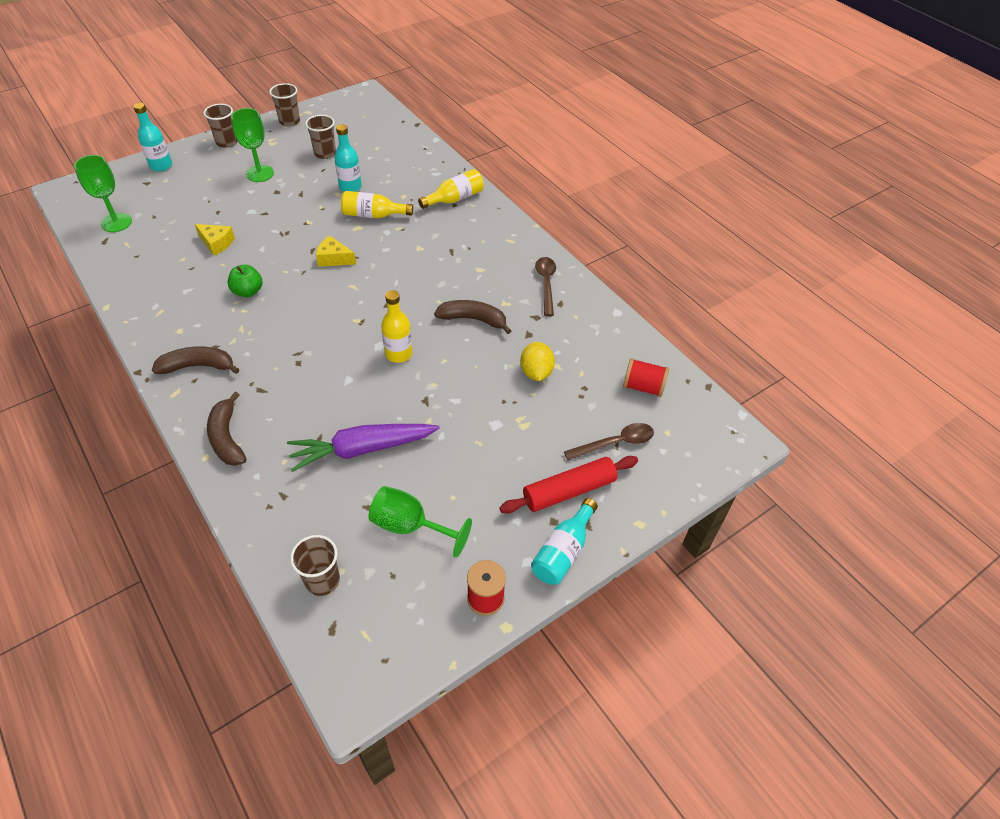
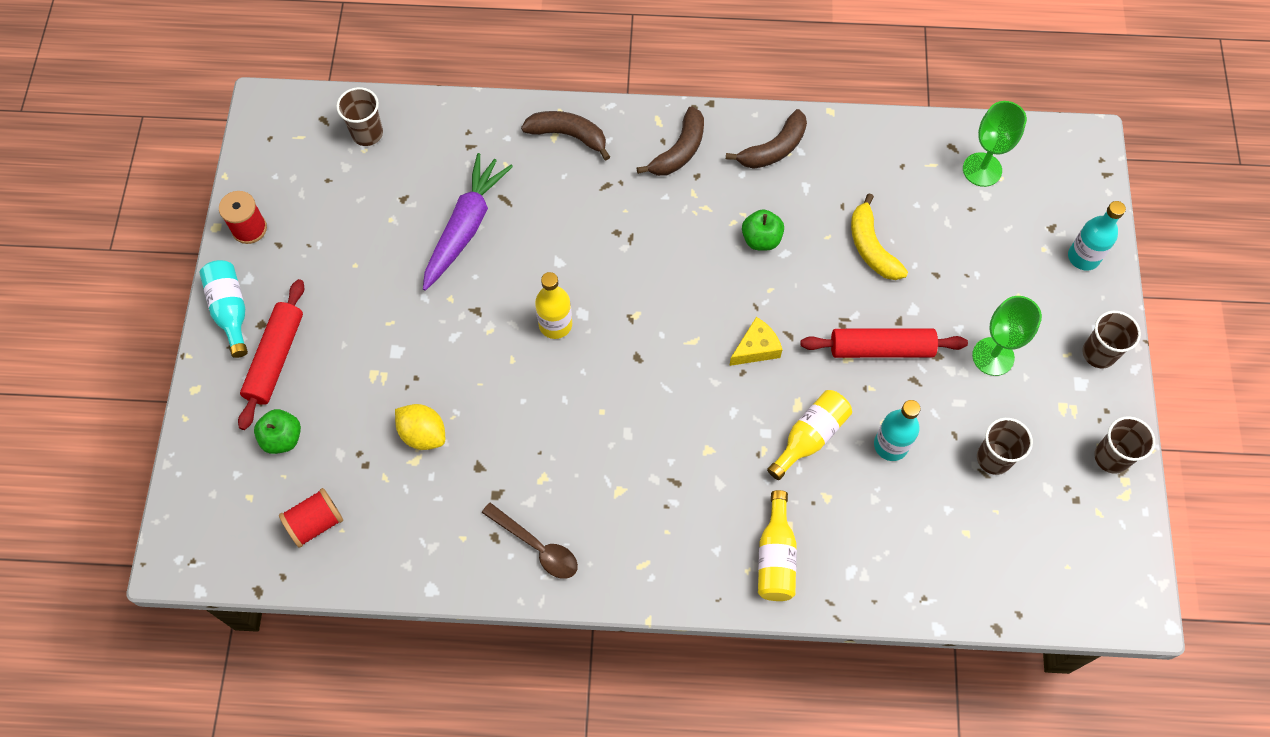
camera: 130 degrees right, 15 degrees up
yellow cheese [195,224,235,256] -> yellow banana [851,193,908,280]
green goblet [368,486,472,558] -> none
brown banana [434,300,511,334] -> brown banana moved to [726,109,807,169]
brown spoon [564,423,654,460] -> green apple [254,409,301,454]
none -> red rolling pin [801,328,968,358]

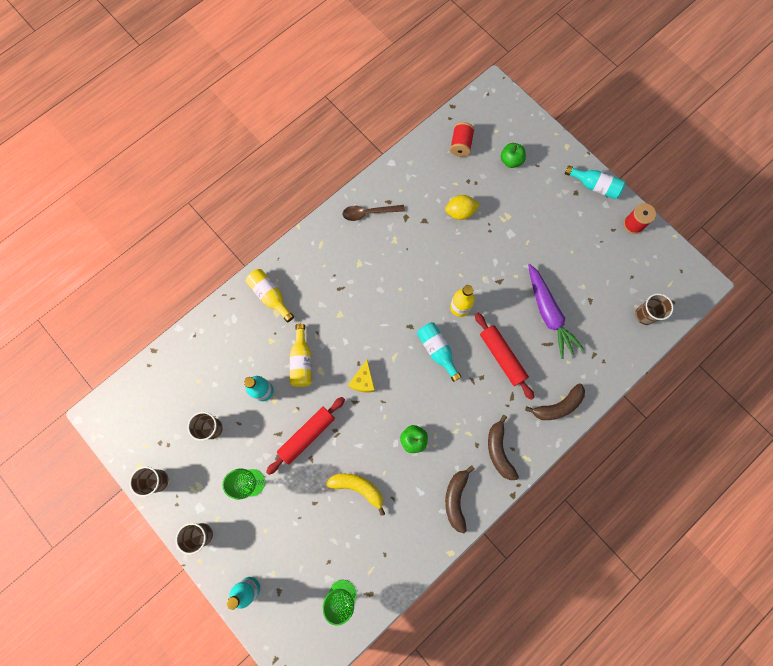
camera: 135 degrees right, 10 degrees up
red rolling pin [238,279,304,430] -> red rolling pin moved to [475,313,534,400]
none -> turquoise bottle [417,322,462,382]

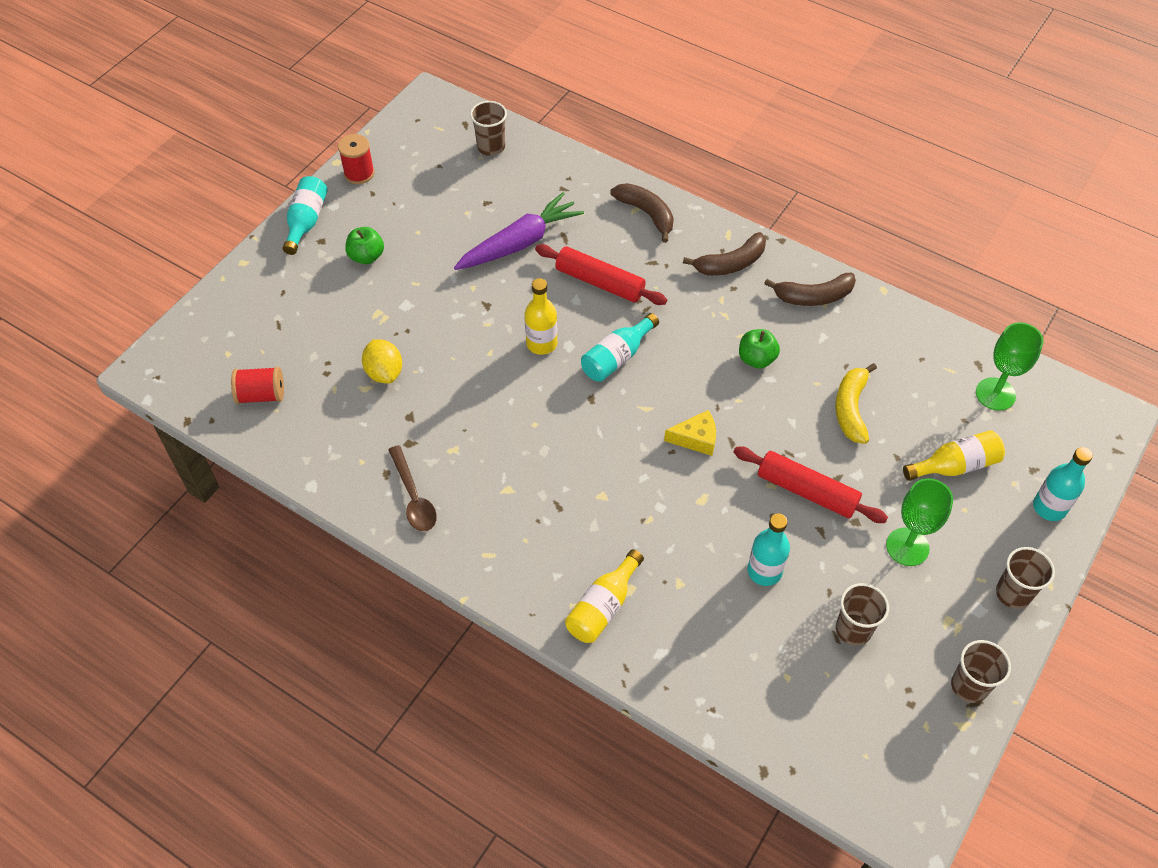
camera: 105 degrees left, 20 degrees down
yellow bottle [290,324,311,387] -> yellow bottle moved to [903,430,1005,481]
red rolling pin [475,313,534,400] -> red rolling pin turned 75 degrees clockwise [535,244,667,305]
green apple [501,143,526,168] -> green apple moved to [345,227,384,264]

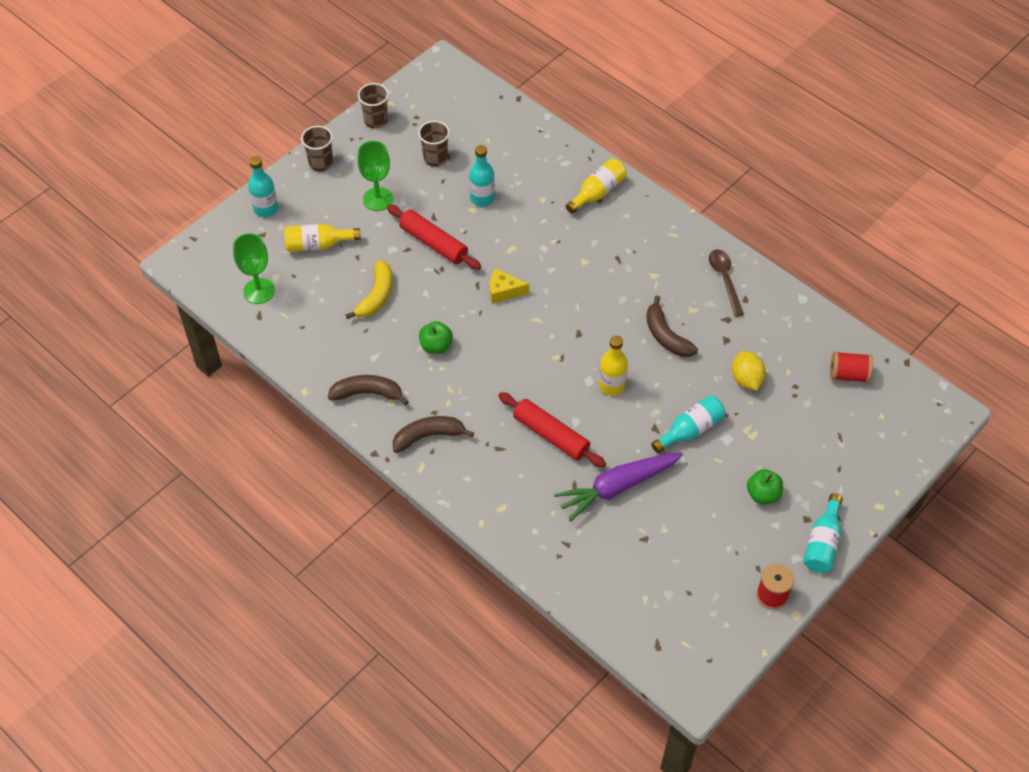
camera: 170 degrees left, 0 degrees up
brown cup [470,101,507,156] -> none
turquoise bottle [581,313,659,382] -> turquoise bottle moved to [651,395,725,453]
brown banana [611,183,674,243] -> brown banana moved to [646,295,698,357]

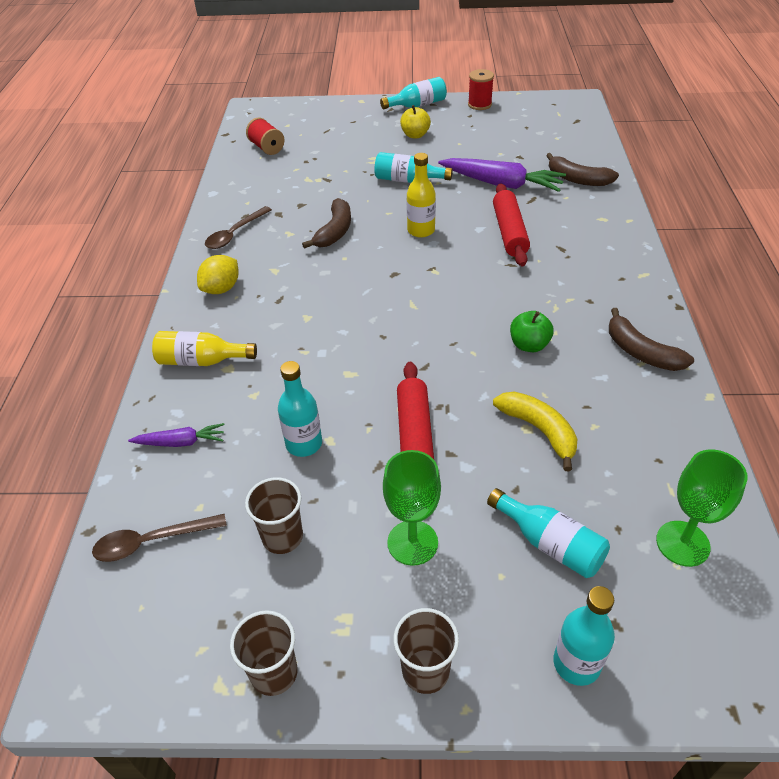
camera: 130 degrees left, 10 degrees down
yellow bottle [284,224,361,252] -> turquoise bottle [487,488,610,578]
yellow banana [346,260,392,319] -> yellow banana turned 75 degrees clockwise [493,392,577,472]
brown banana [393,416,474,453] -> brown banana moved to [546,153,619,186]
yellow cheese [490,268,529,303] -> none
yellow lemon [732,351,766,391] -> yellow lemon moved to [197,255,239,294]
green apple [747,469,783,504] -> yellow apple [400,105,431,138]
none -> brown spoon [92,514,227,562]
none -> purple carrot [128,423,225,447]

